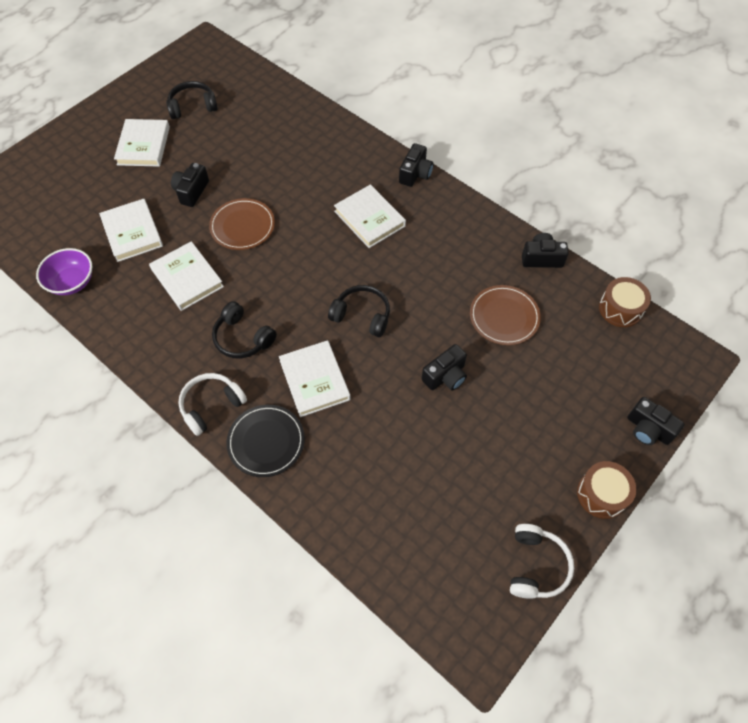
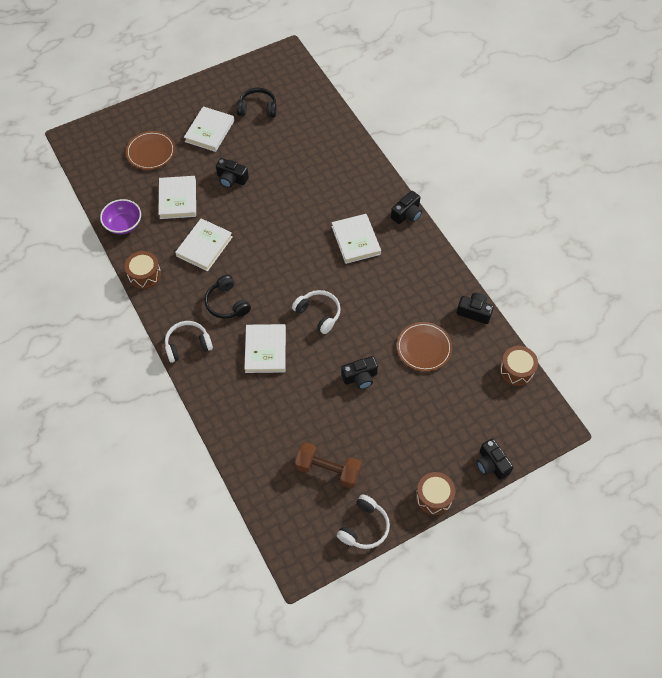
camera: 20 degrees right, 0 degrees up
white book [149,241,224,311] -> white book turned 45 degrees clockwise [175,218,232,271]
black camera [171,163,209,207] -> black camera turned 105 degrees counterclockwise [216,158,249,188]
brown plate [209,198,275,250] -> brown plate moved to [126,131,175,170]
black plate [226,405,305,477] -> none
black headphones [328,285,390,337] -> white headphones [292,290,341,334]
none -> brown drum [125,251,161,289]
none -> brown dumbbell [295,442,362,488]

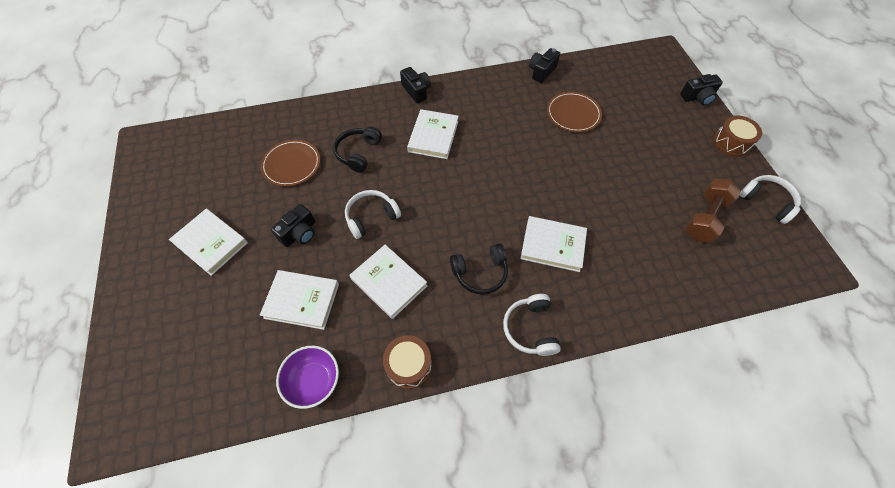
camera: 75 degrees left, 0 degrees up
brown plate [126,131,175,170] -> brown plate moved to [261,140,320,186]
black headphones [237,88,277,117] -> black headphones moved to [333,126,382,173]
white headphones [292,290,341,334] -> white headphones moved to [345,190,401,239]
white book [332,214,381,264] -> white book turned 75 degrees counterclockwise [407,109,459,159]
black camera [341,356,378,389] -> none
brown drum [499,346,538,386] -> none

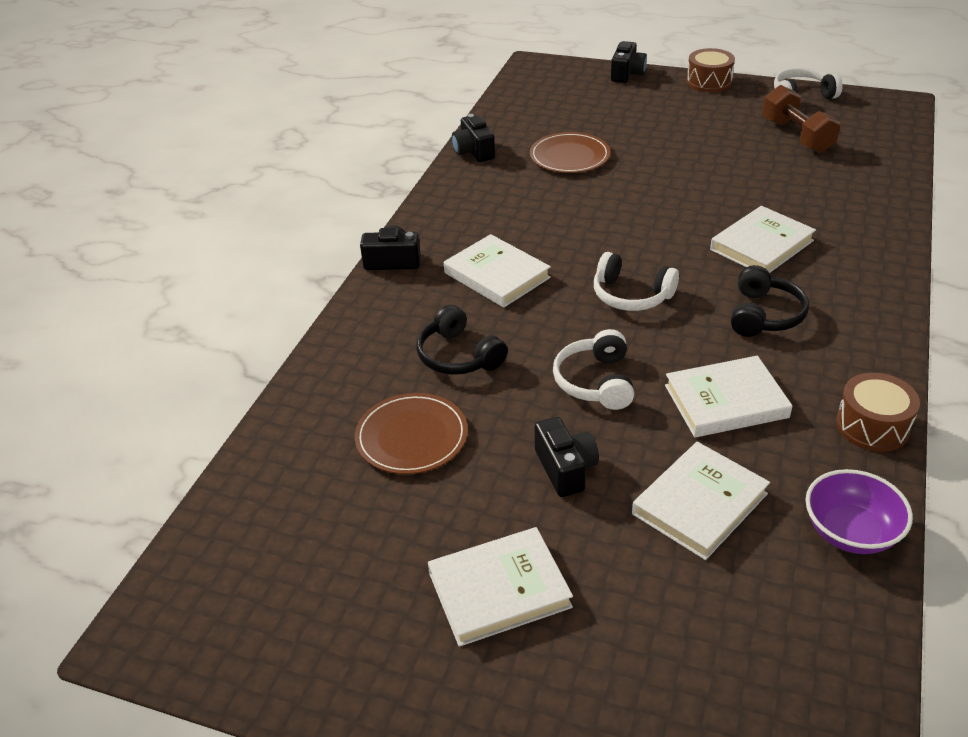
camera: 55 degrees left, 20 degrees down
white headphones [503,294,561,356] -> white headphones moved to [594,252,679,311]

